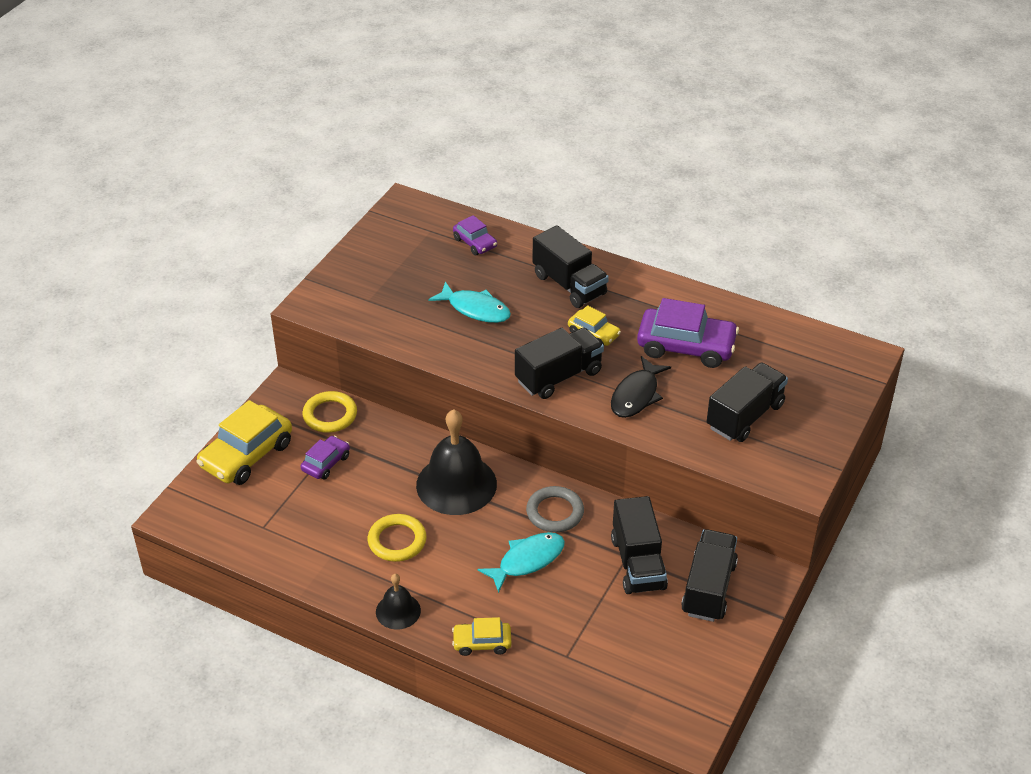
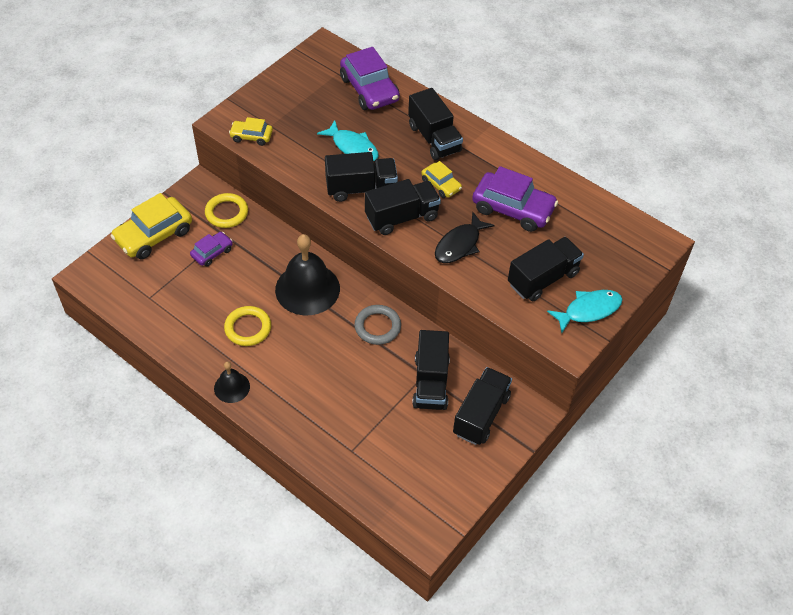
camera: 10 degrees right, 10 degrees up
yellow car [452,617,511,656] -> yellow car moved to [229,117,273,146]
purple car [453,215,497,255] -> purple car [340,47,400,110], size x1.85
turquoise fish [478,532,565,593] -> turquoise fish moved to [547,290,623,333]
none -> black truck [325,152,398,202]

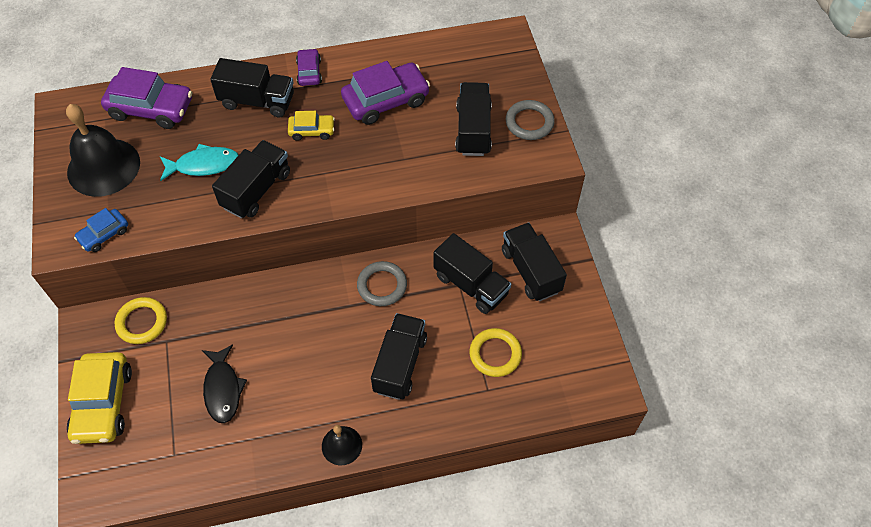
camera: 50 degrees left, 5 degrees up
purple car [190,232,233,267] -> purple car moved to [296,48,322,86]
yellow ring [224,306,271,346] -> yellow ring moved to [470,328,522,377]
yellow car [229,117,273,146] -> blue car [74,208,128,252]
black bell [275,234,340,315] -> black bell moved to [66,104,140,197]
black truck [365,179,441,235] -> black truck moved to [371,313,427,400]
black fish [435,212,494,263] -> black fish moved to [202,344,247,423]
turquoise fish [547,290,623,333] -> grey ring [505,100,555,140]

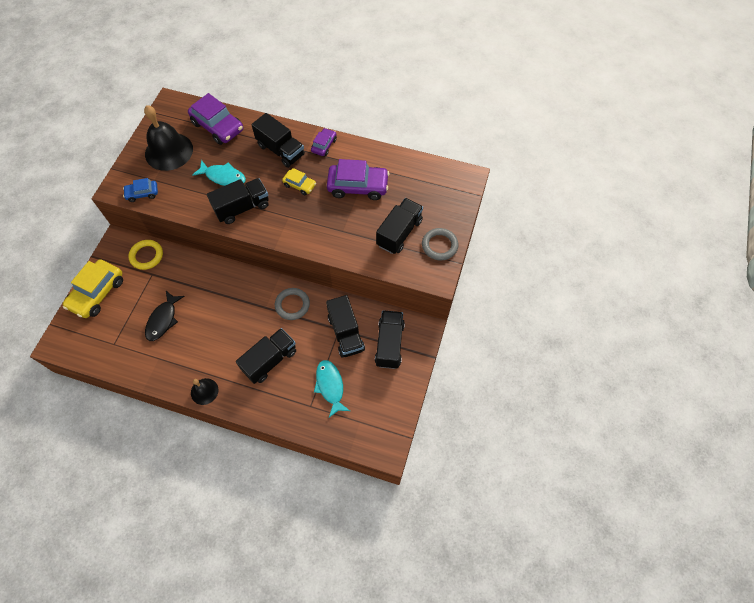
camera: 30 degrees right, 5 degrees up
yellow ring [470,328,522,377] -> turquoise fish [314,360,350,417]

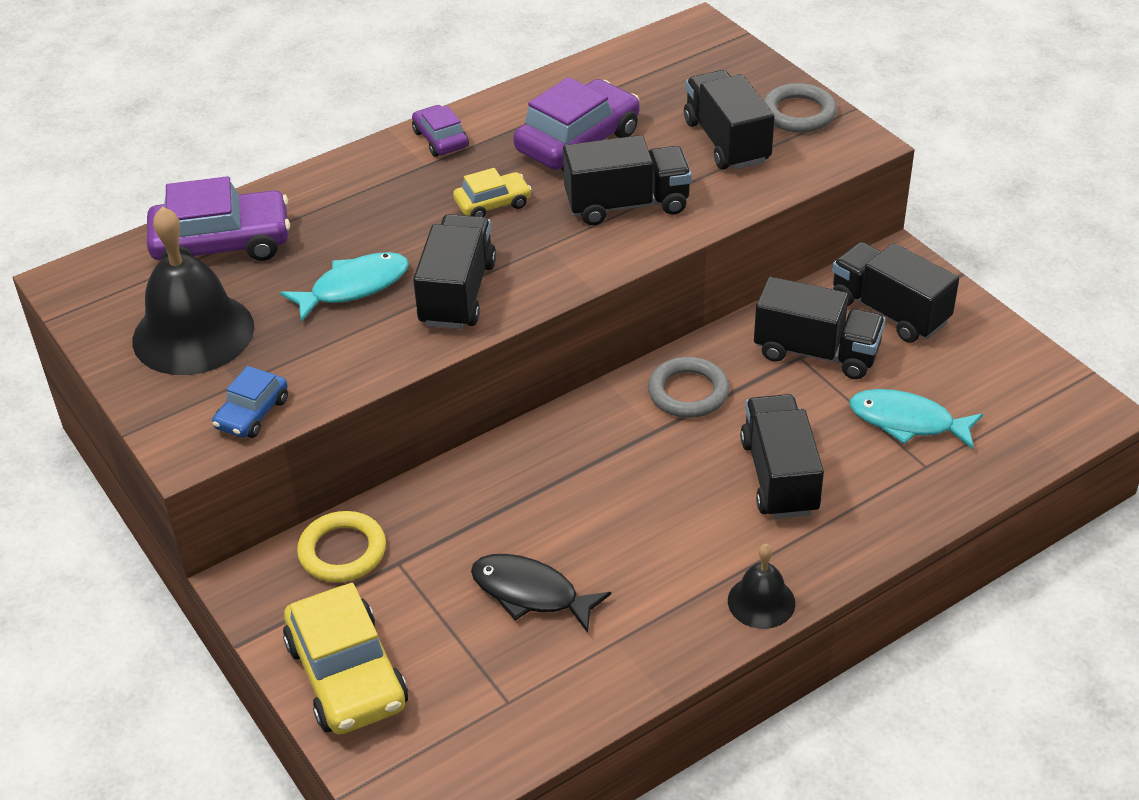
camera: 50 degrees left, 20 degrees down
black fish [145,291,185,341] -> black fish turned 150 degrees clockwise [471,554,611,633]
black truck [251,113,305,168] -> black truck moved to [563,135,692,225]

